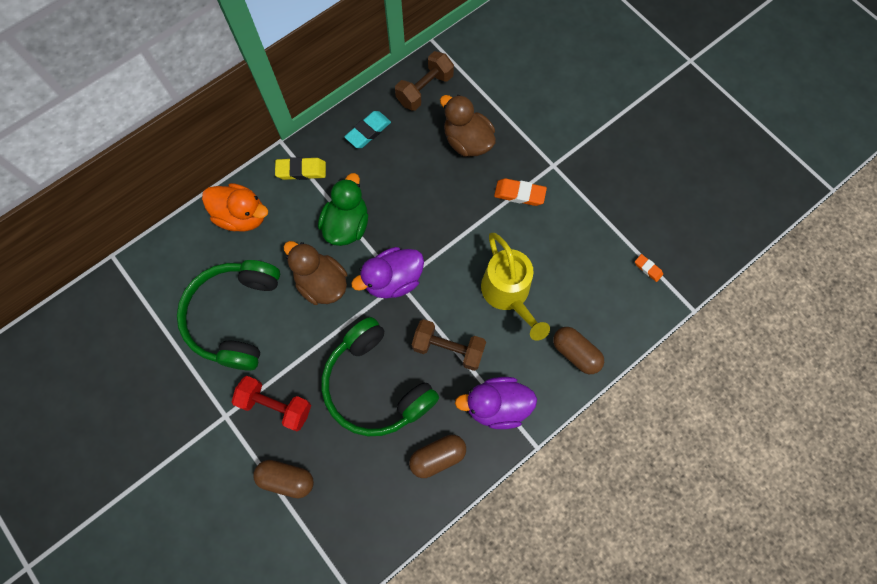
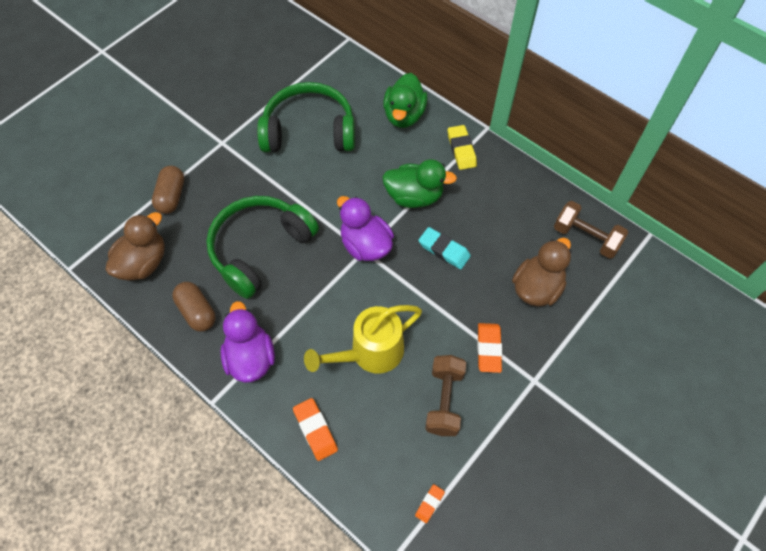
camera: 80 degrees right, 10 degrees down
orange duck [202,183,268,232] -> green duck [383,73,428,128]
red dumbbell [232,376,311,432] -> none
brown duck [284,241,347,305] -> brown duck moved to [106,212,165,281]
turquoise eraser [344,111,391,148] -> turquoise eraser moved to [419,227,471,269]
brown dumbbell [412,319,486,371] -> brown dumbbell moved to [425,355,466,436]
brown capsule [553,327,604,374] -> orange eraser [293,398,338,461]

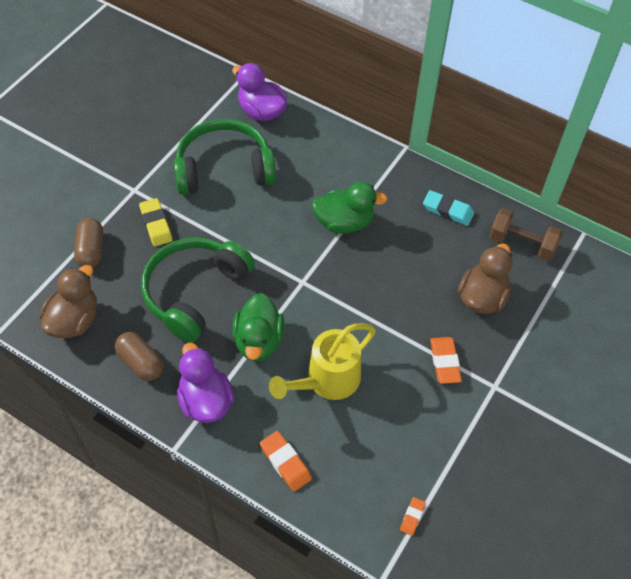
camera: 10 degrees left, 5 degrees down
purple duck [337,196,394,261] -> purple duck moved to [232,63,287,121]
green duck [383,73,428,128] -> green duck moved to [232,293,284,361]
turquoise eraser [419,227,471,269] -> turquoise eraser moved to [423,190,474,226]
brown dumbbell [425,355,466,436] -> none
yellow eraser [448,125,477,170] -> yellow eraser moved to [139,198,172,246]

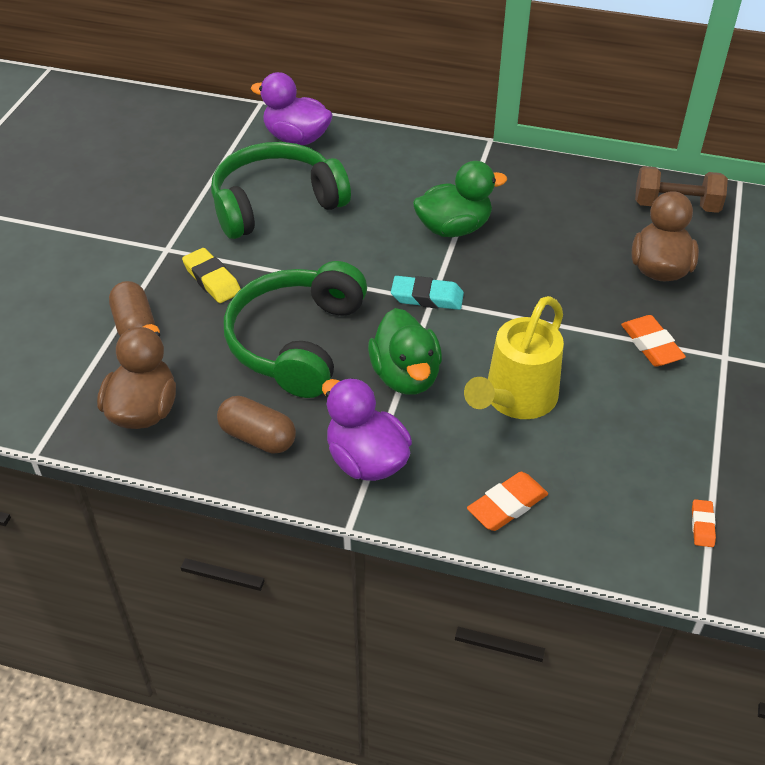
camera: 15 degrees left, 10 degrees down
orange eraser [260,431,312,492] -> orange eraser turned 75 degrees counterclockwise [467,472,548,531]
turquoise eraser [423,190,474,226] -> turquoise eraser moved to [391,276,464,310]

